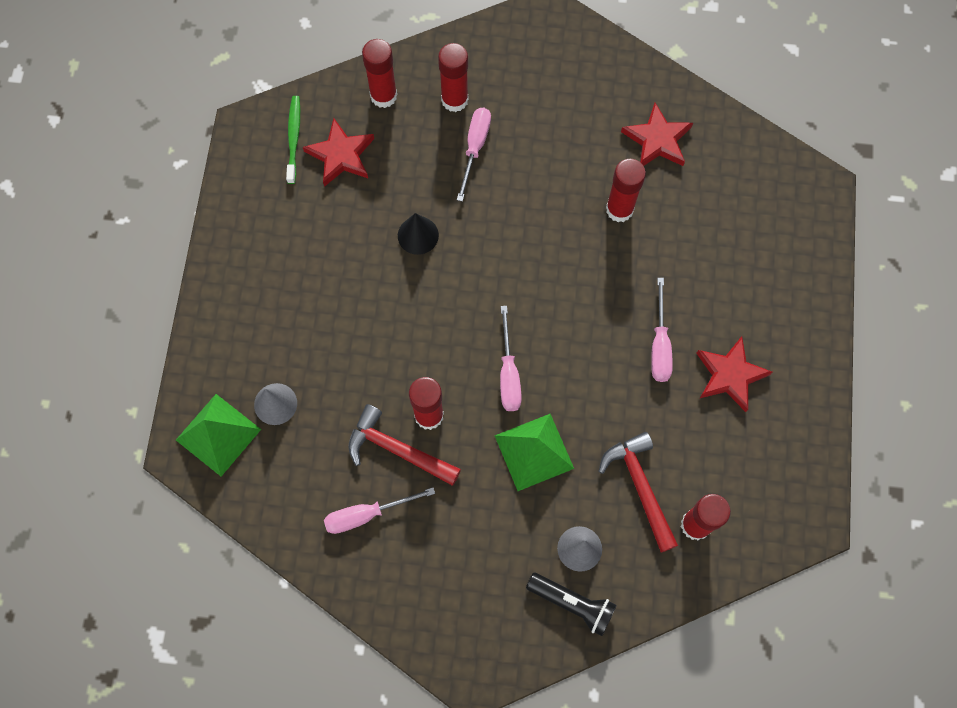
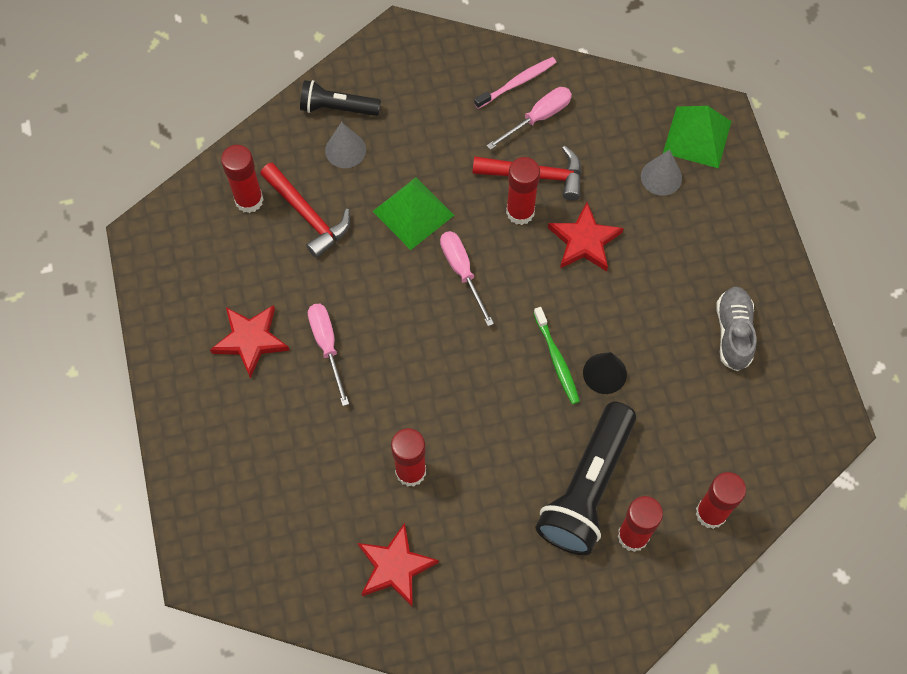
camera: 160 degrees right, 5 degrees down
green toothbrush [286,96,300,184] -> green toothbrush moved to [533,307,580,404]
red star [303,118,374,187] -> red star moved to [548,202,624,271]
pink screwdriver [457,108,491,202] -> black flashlight [536,402,636,555]
none -> pink toothbrush [474,57,557,109]
none -> grey shoe [716,287,756,371]

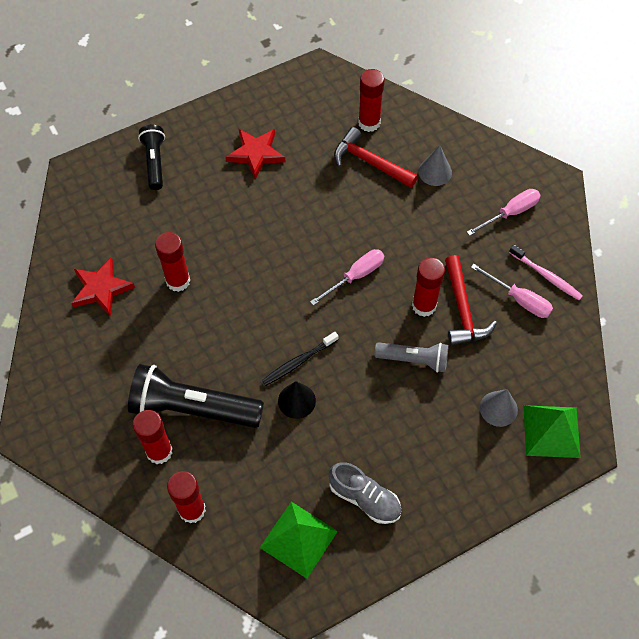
camera: 75 degrees right, 5 degrees down
red hammer [260,163,350,258] -> red hammer turned 90 degrees clockwise [334,127,418,188]
black flashlight [300,80,381,116] -> black flashlight moved to [138,125,165,190]
pink screwdriver [308,304,349,406] -> pink screwdriver moved to [467,189,541,236]
green pyramid [372,177,454,250] -> green pyramid moved to [260,502,338,579]
green toothbrush [533,307,580,404] -> black toothbrush [262,332,339,386]
red star [548,202,624,271] -> grey flashlight [375,342,449,373]
grey shoe [716,287,756,371] -> grey shoe turned 45 degrees clockwise [329,462,401,524]

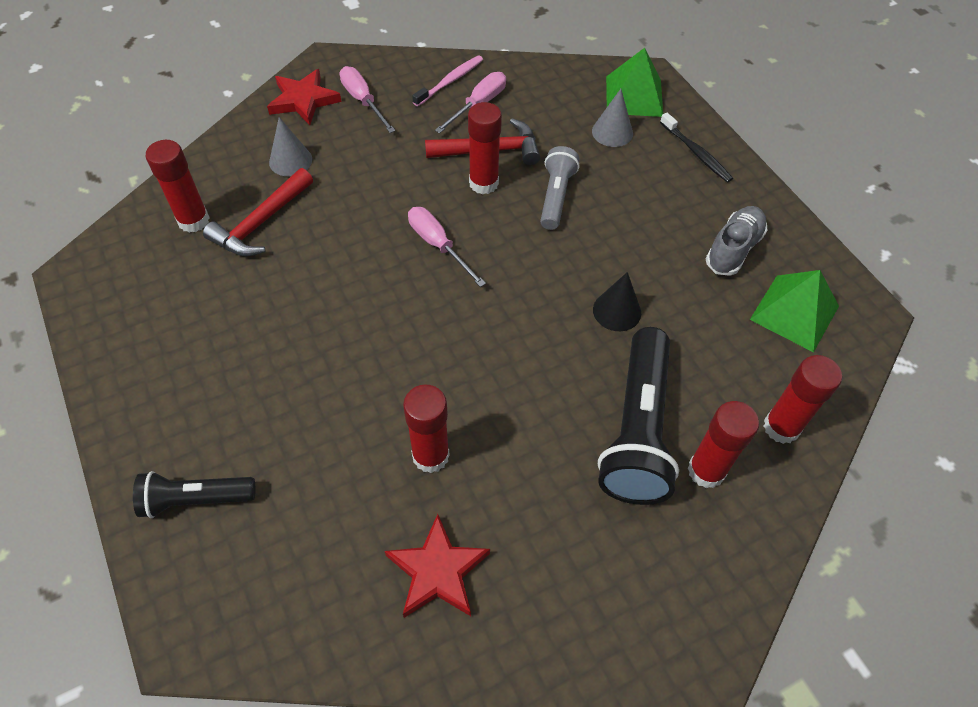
camera: 90 degrees left, 5 degrees down
red star [226,129,285,179] -> red star moved to [267,69,341,125]
black toothbrush [262,332,339,386] -> black toothbrush moved to [660,113,733,183]

